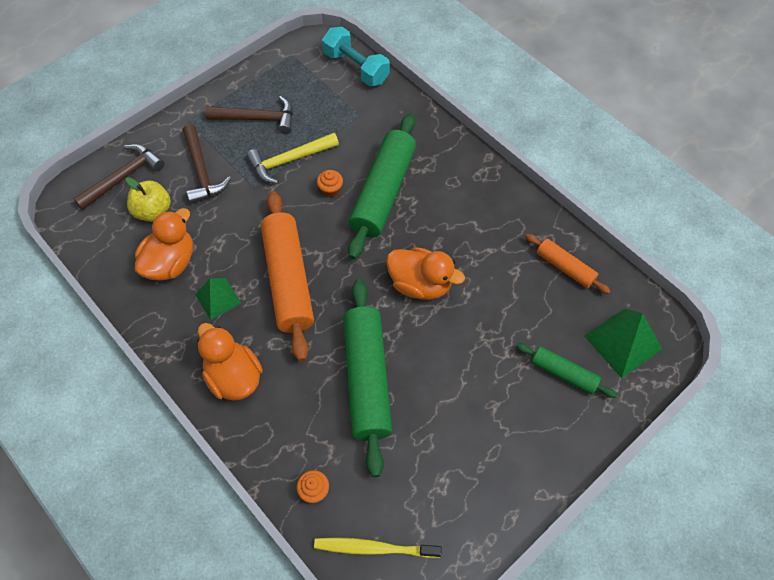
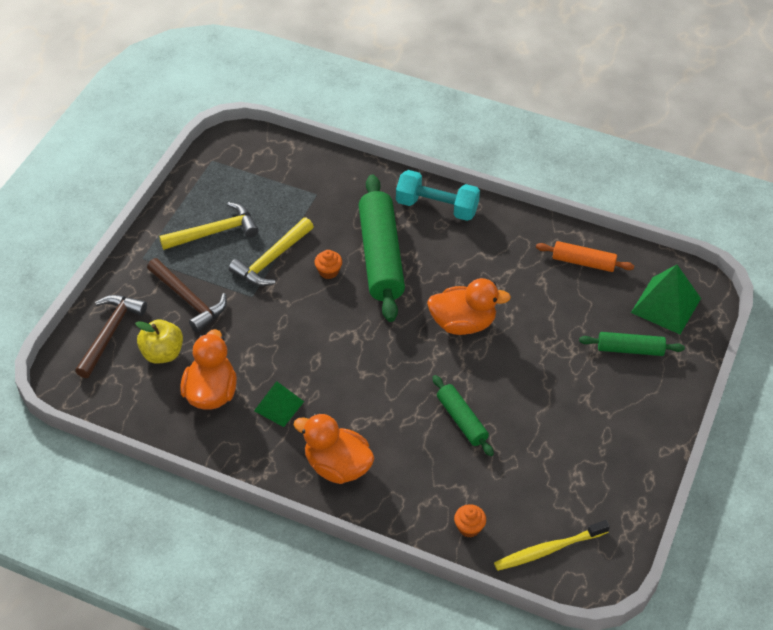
camera: 25 degrees left, 10 degrees down
brown hammer [205,96,293,134] -> yellow hammer [159,202,259,250]
orange rolling pin [261,191,314,361] -> none
turquoise dumbbell [322,27,390,86] -> turquoise dumbbell moved to [396,170,480,221]
green rolling pin [343,279,392,477] -> green rolling pin [432,375,494,456], size x0.52

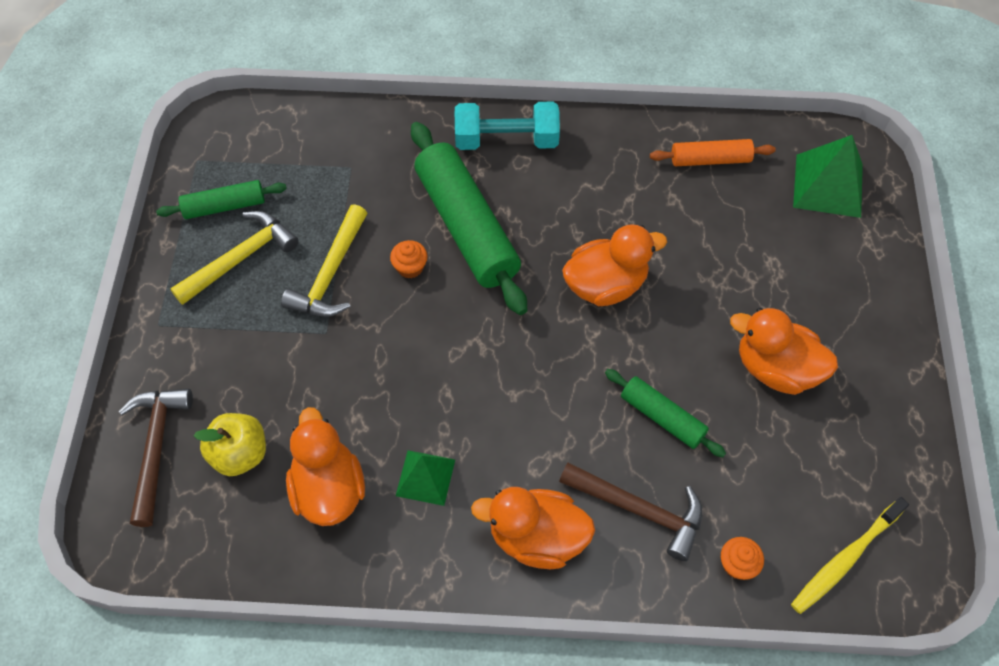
camera: 20 degrees left, 10 degrees up
brown hammer [147,258,227,333] -> brown hammer moved to [559,463,703,561]
green rolling pin [579,332,685,356] -> green rolling pin moved to [156,180,287,219]
none -> orange duck [730,308,838,395]

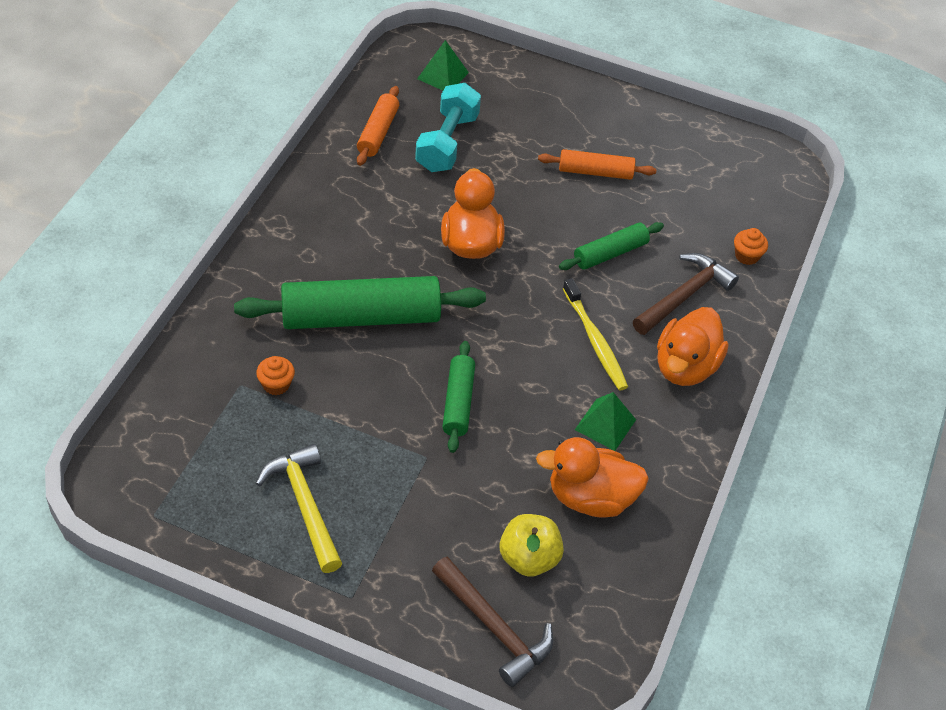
camera: 75 degrees left, 10 degrees down
brown hammer [119,389,193,527] -> brown hammer turned 150 degrees counterclockwise [432,556,553,687]
green rolling pin [156,180,287,219] -> green rolling pin moved to [442,341,475,453]
yellow hammer [281,204,367,317] -> none
orange cupcake [390,240,428,279] -> orange cupcake moved to [256,356,295,395]
turquoise dumbbell [455,102,560,150] -> turquoise dumbbell moved to [415,83,481,172]
orange duck [730,308,838,395] -> orange rolling pin [538,149,656,180]
yellow toothbrush [791,497,909,614] -> yellow toothbrush moved to [563,278,628,390]
green pyramid [793,135,863,218] -> green pyramid [417,40,469,90], size x0.64

